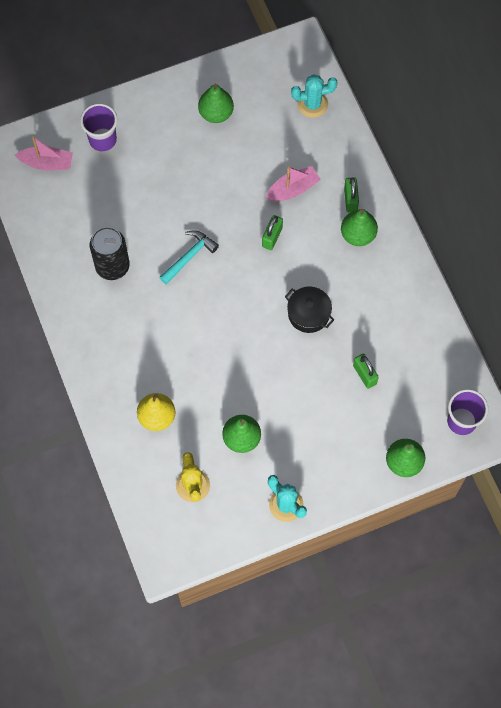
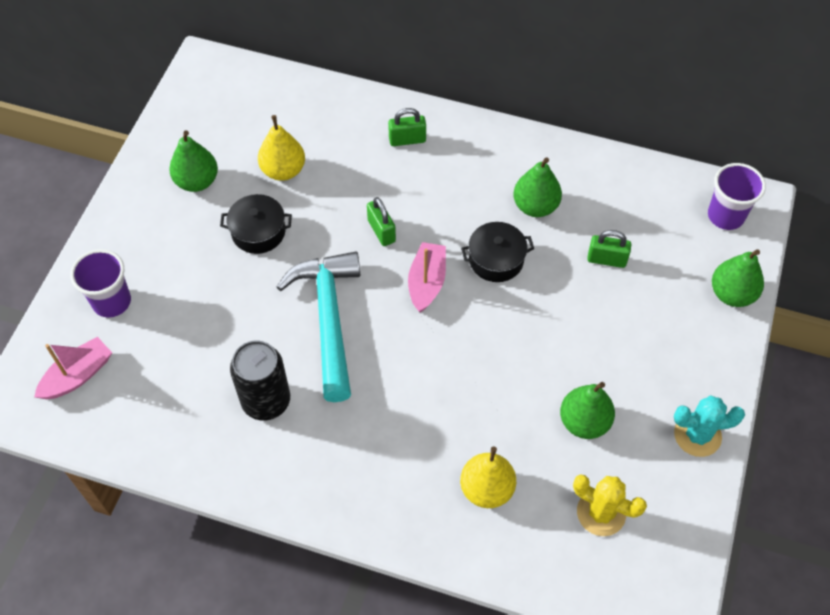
camera: 50 degrees left, 10 degrees down
turquoise hammer [159,230,219,285] -> turquoise hammer [276,252,360,402], size x1.75
pink boat [266,166,321,201] -> pink boat moved to [408,242,446,313]
turquoise cactus [291,74,337,118] -> none
green pear [341,209,378,246] -> green pear moved to [513,157,562,217]
green padlock [344,177,359,212] -> green padlock turned 45 degrees counterclockwise [388,108,426,146]
none -> black pot [220,194,292,254]
none -> yellow pear [258,115,305,181]

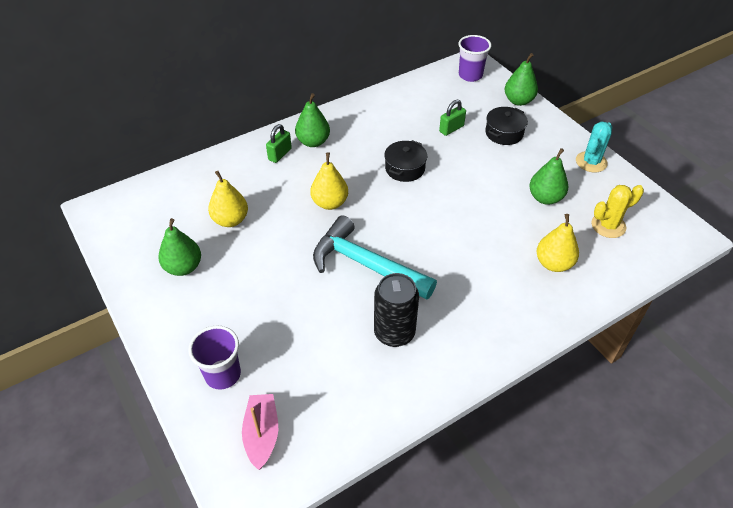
camera: 50 degrees left, 10 degrees down
black pot [220,194,292,254] -> black pot moved to [485,107,528,145]
green padlock [367,197,396,246] -> yellow pear [310,152,348,210]
pink boat [408,242,446,313] -> none
green pear [513,157,562,217] -> green pear moved to [295,93,330,147]

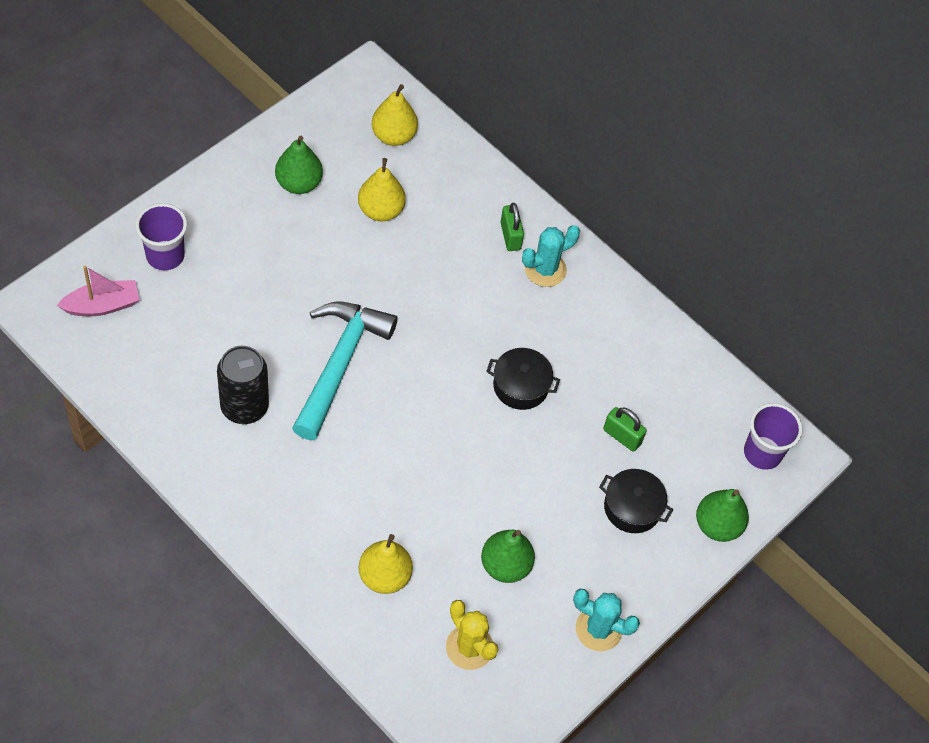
camera: 70 degrees right, 10 degrees up
green padlock [266,124,292,163] -> green padlock turned 60 degrees clockwise [501,203,524,251]
green pear [295,93,330,147] -> turquoise cactus [522,225,580,287]
yellow pear [310,152,348,210] -> yellow pear moved to [372,84,418,146]

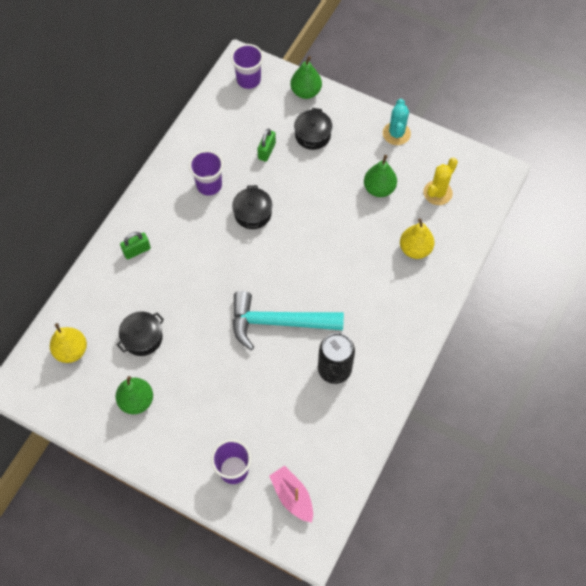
camera: 100 degrees left, 5 degrees up
yellow pear [358,158,406,221] -> black pot [117,312,164,356]
turquoise cactus [522,225,580,287] -> none
none -> purple cup [189,150,224,196]

